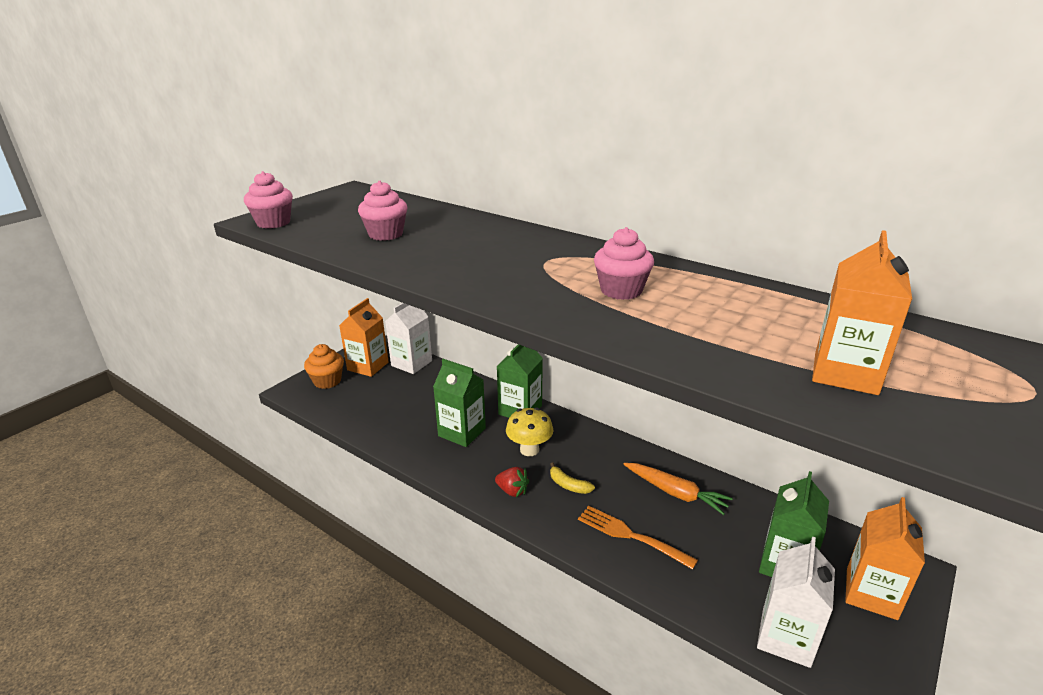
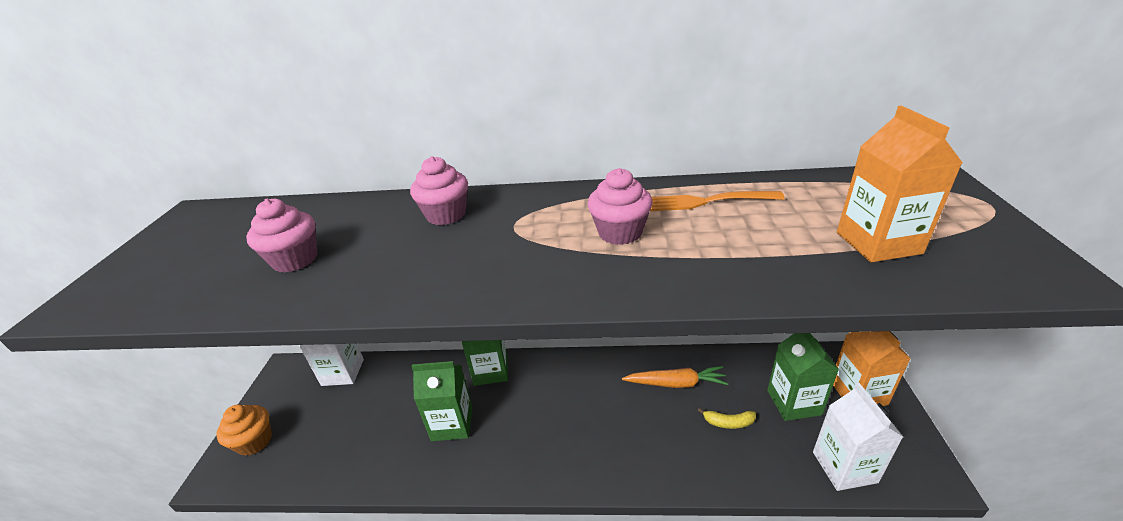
camera: 30 degrees left, 5 degrees up
pink cupcake [244,171,293,229] -> pink cupcake moved to [410,156,468,225]
orange carton [339,298,389,377] -> none
red strawberry [495,467,529,497] -> none
yellow mushroom [506,407,553,456] -> none
yellow banana [550,462,595,494] -> yellow banana moved to [698,408,756,429]
orange fork [578,506,698,570] -> orange fork moved to [650,191,785,211]

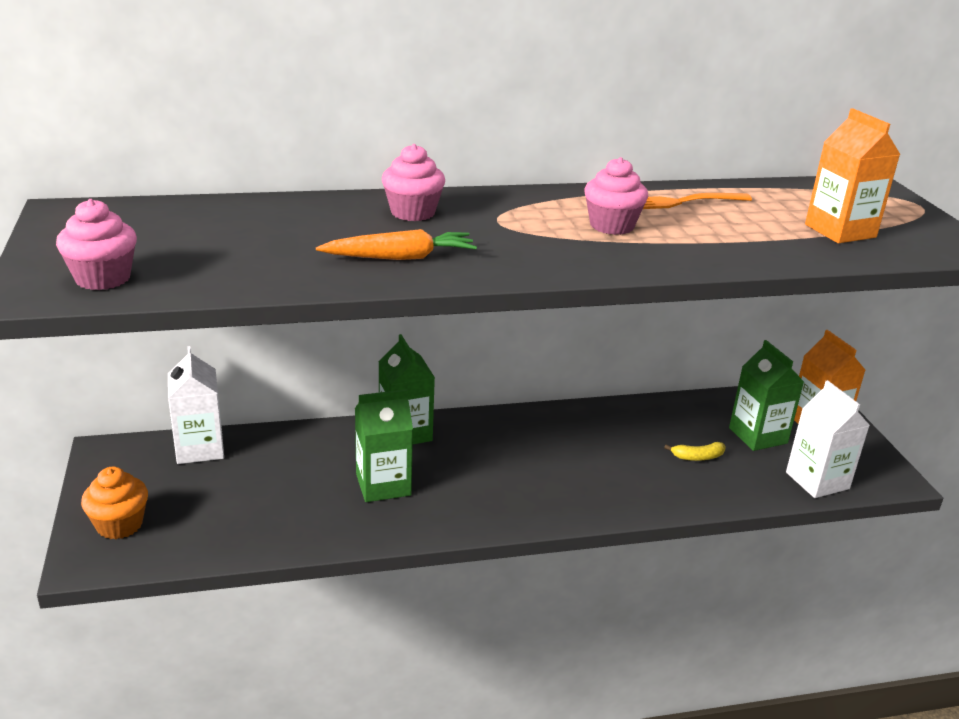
camera: 20 degrees left, 5 degrees down
pink cupcake [246,199,318,273] -> pink cupcake moved to [56,199,137,290]
orange carrot [622,366,728,388] -> orange carrot moved to [316,229,477,260]

